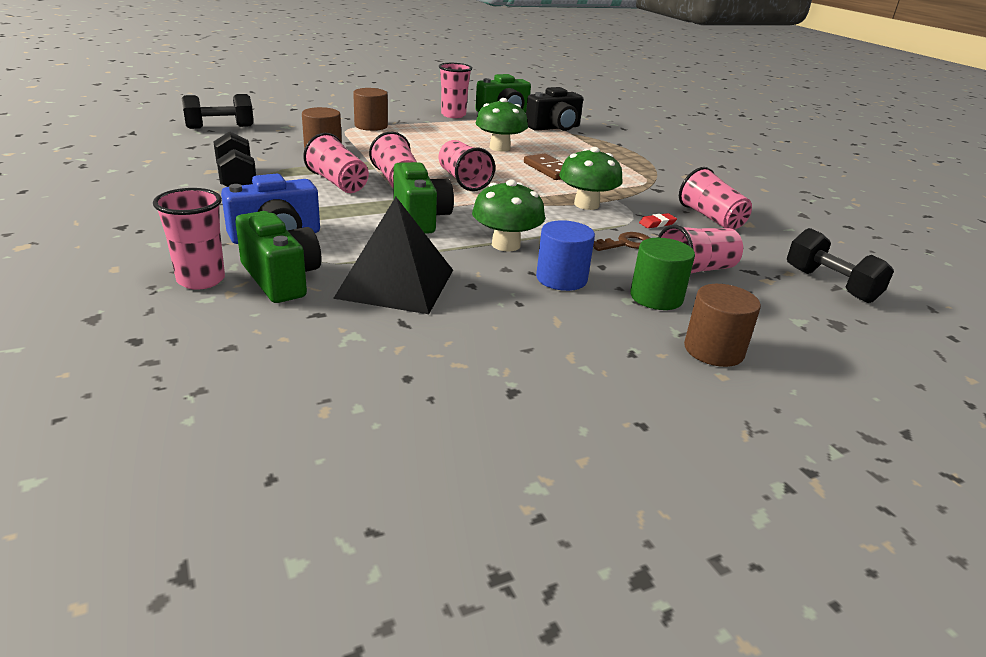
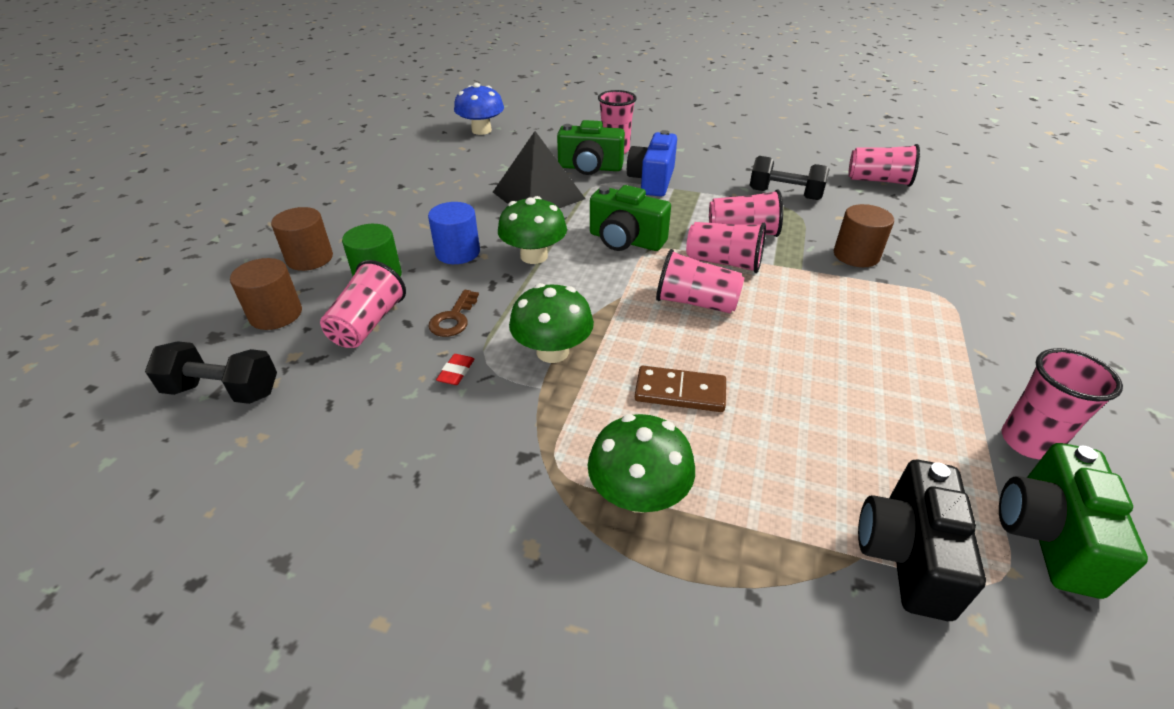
camera: 135 degrees right, 10 degrees up
black dumbbell [182,94,254,129] -> none
brown cylinder [353,88,388,131] -> brown cylinder moved to [230,258,302,330]
green mushroom [476,98,528,151] -> green mushroom moved to [588,414,695,513]
pink cup [679,167,752,230] -> pink cup moved to [848,144,920,187]
none -> blue mushroom [454,83,504,135]

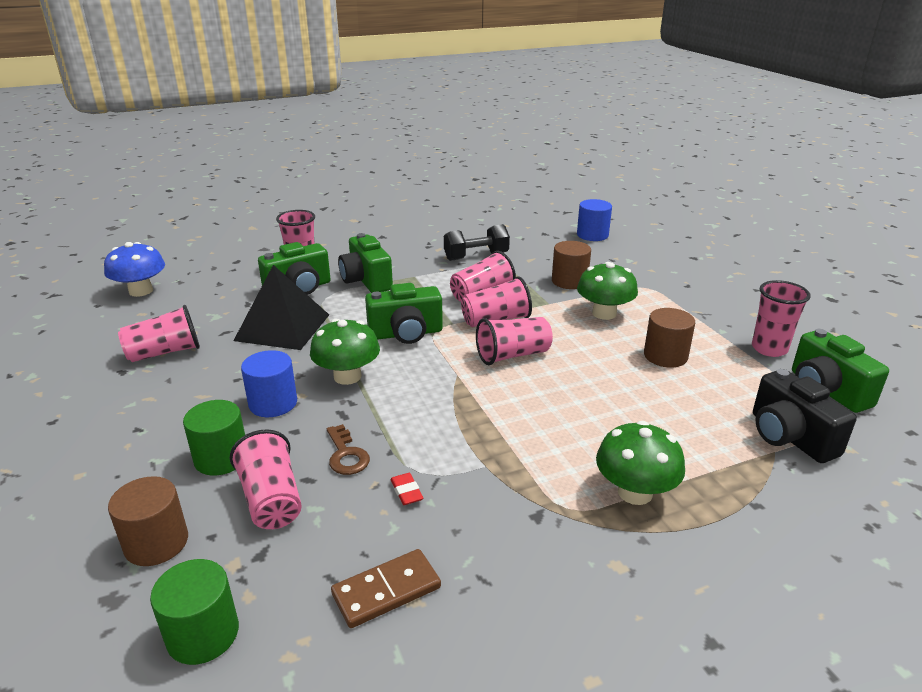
camera: 40 degrees left, 10 degrees down
black dumbbell [145,341,277,404] -> green cylinder [150,559,239,665]
brown cylinder [271,207,333,271] -> brown cylinder moved to [644,308,695,368]
green mushroom [509,283,594,363] -> green mushroom moved to [577,262,638,320]
blue camera [627,130,677,197] -> green camera [338,233,393,293]
brown domino [635,366,726,412] -> brown domino moved to [331,549,441,628]
pink cup [848,144,920,187] -> pink cup moved to [118,305,200,362]
none -> blue cylinder [577,199,612,241]

